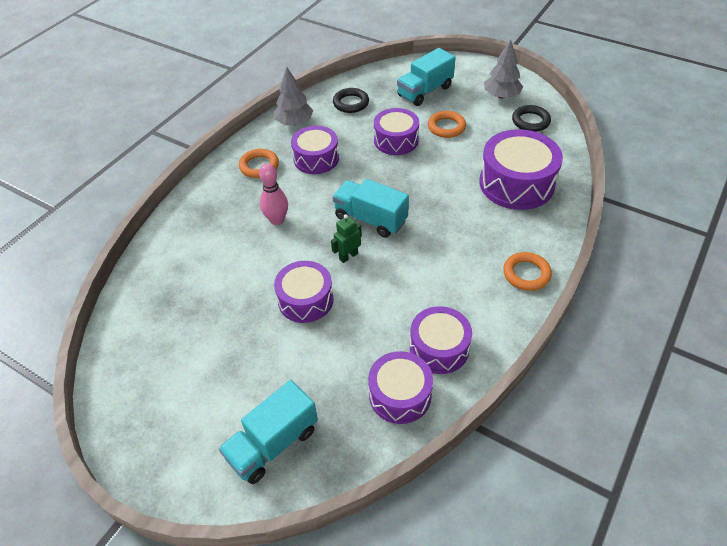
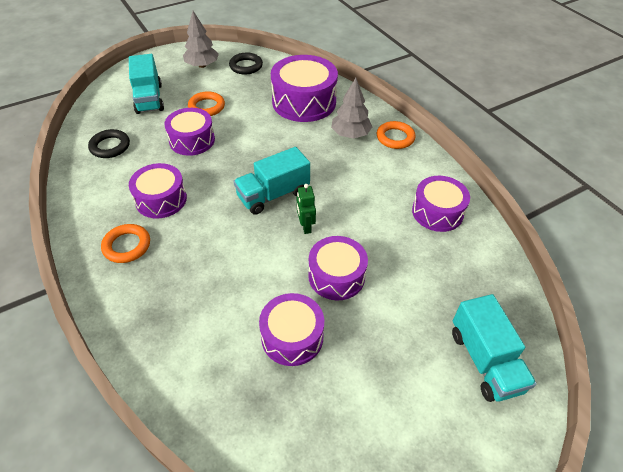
camera: 65 degrees left, 0 degrees up
pink bowling pin [259,164,288,225] -> none
grey tree [274,67,313,125] -> grey tree moved to [331,78,372,139]
purple drum [368,351,433,424] -> purple drum moved to [259,293,324,366]

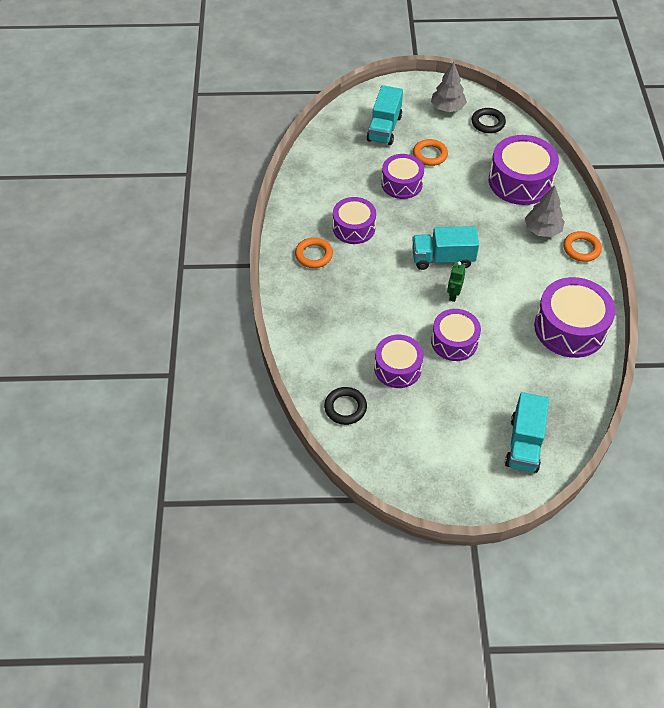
camera: 30 degrees right, 5 degrees up
black ring [88,129,130,158] -> black ring moved to [324,387,367,425]
purple drum [412,176,470,232] -> purple drum [534,277,616,358], size x1.55

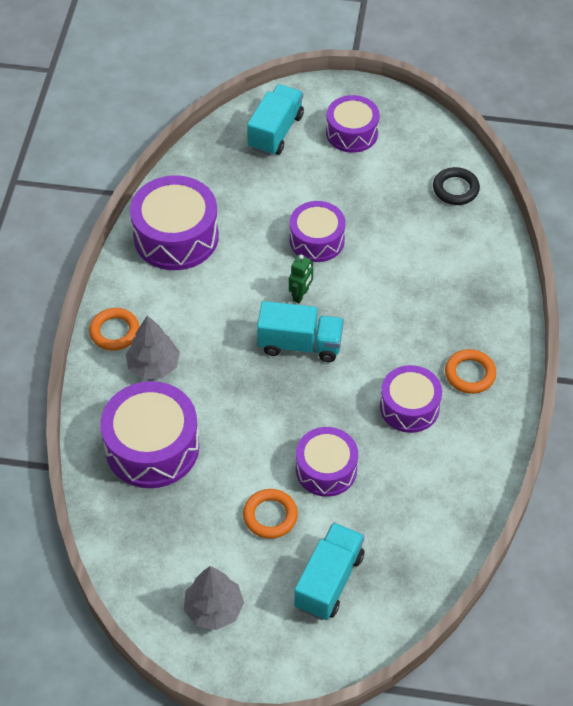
camera: 170 degrees left, 0 degrees up
purple drum [374,335,424,388] -> purple drum moved to [326,95,380,153]
black ring [471,108,506,133] -> none

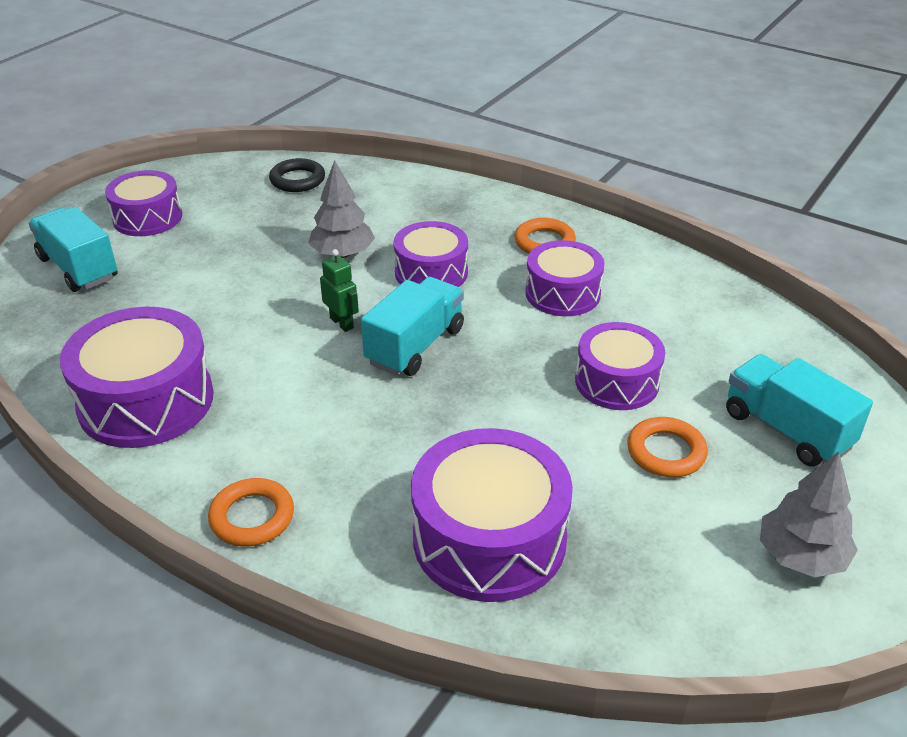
camera: 65 degrees left, 15 degrees down
grey tree [125,315,180,379] -> grey tree moved to [308,160,375,258]
purple drum [290,201,345,262] -> purple drum moved to [394,221,468,287]

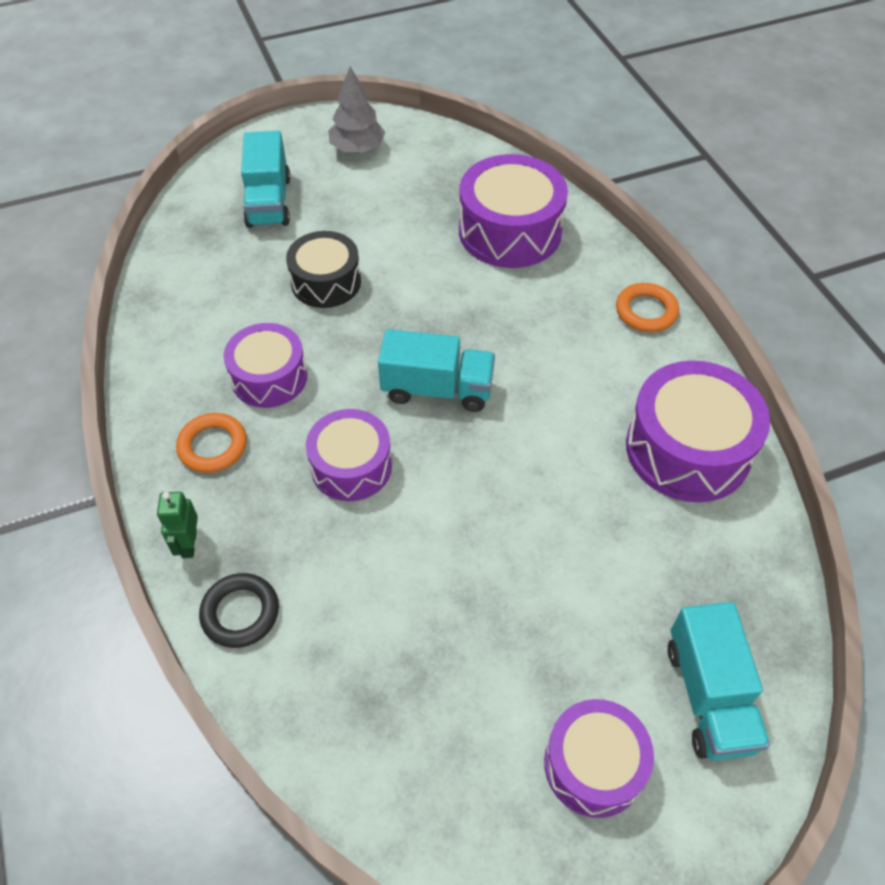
camera: 145 degrees left, 15 degrees up
black ring [269,158,325,192] -> black ring moved to [199,573,279,648]
grey tree [308,160,375,258] -> none
green robot [320,249,359,332] -> green robot moved to [157,492,198,558]
turquoise truck [361,277,464,376] -> turquoise truck turned 150 degrees counterclockwise [378,329,495,412]
purple drum [575,322,665,410] -> black drum [286,231,361,308]
orange ring [627,417,708,477] -> none

